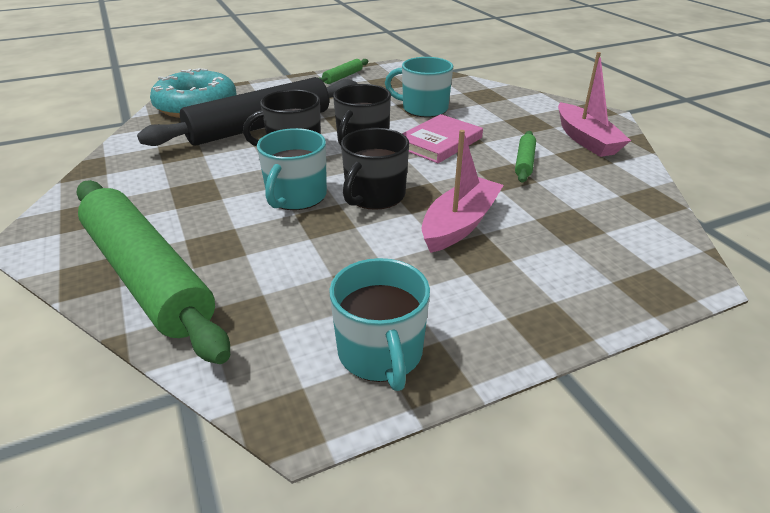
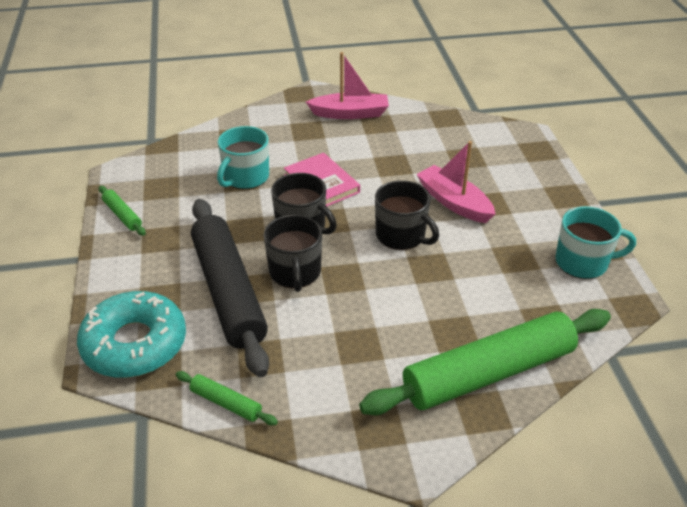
camera: 75 degrees left, 5 degrees up
turquoise mug [257,128,327,210] -> none
green rolling pin [515,131,536,183] -> green rolling pin moved to [176,371,278,425]

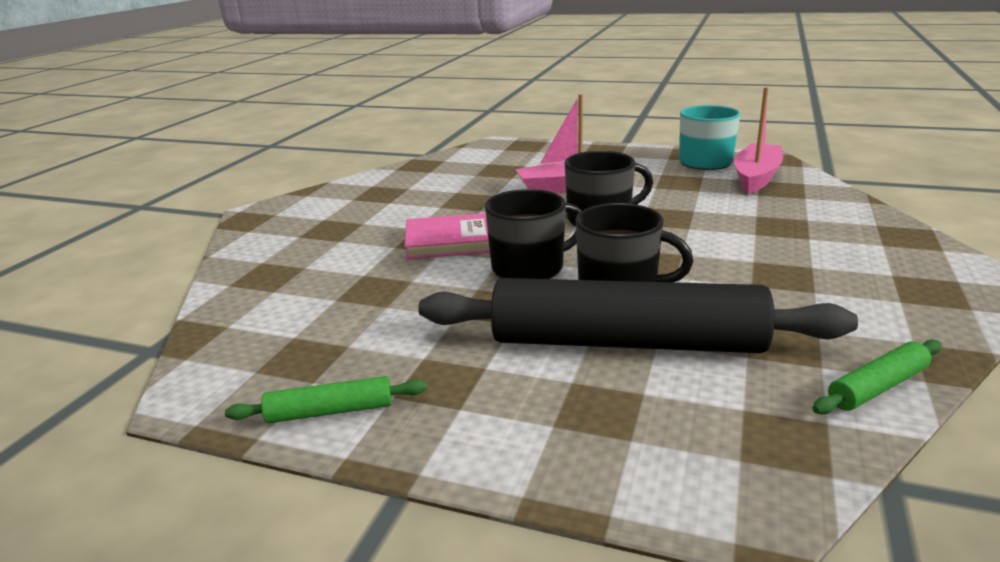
camera: 60 degrees left, 15 degrees down
turquoise donut [77,291,186,378] -> none
turquoise mug [217,126,269,189] -> none
pink boat [306,52,389,119] -> pink boat moved to [734,87,783,194]
green rolling pin [359,309,611,415] -> none

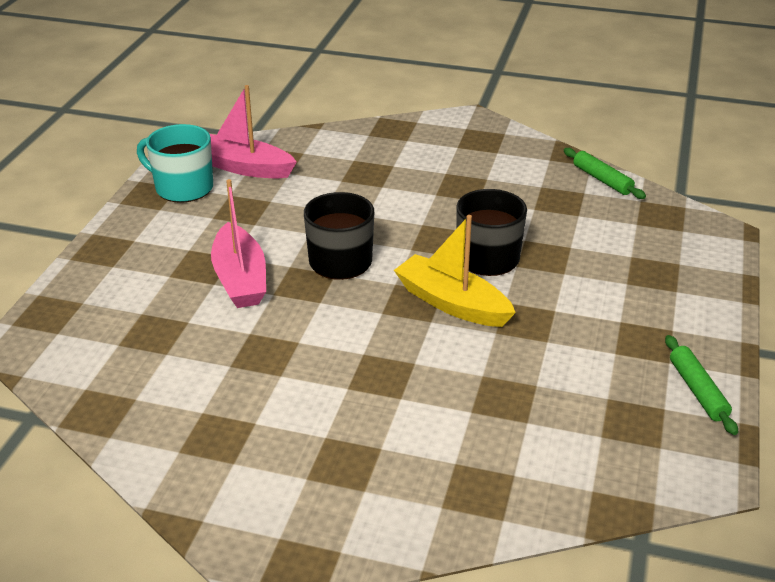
camera: 95 degrees left, 10 degrees up
pink book [404,213,490,259] -> none
black rolling pin [418,278,858,353] -> none
black mug [485,189,582,279] -> yellow boat [394,215,516,327]

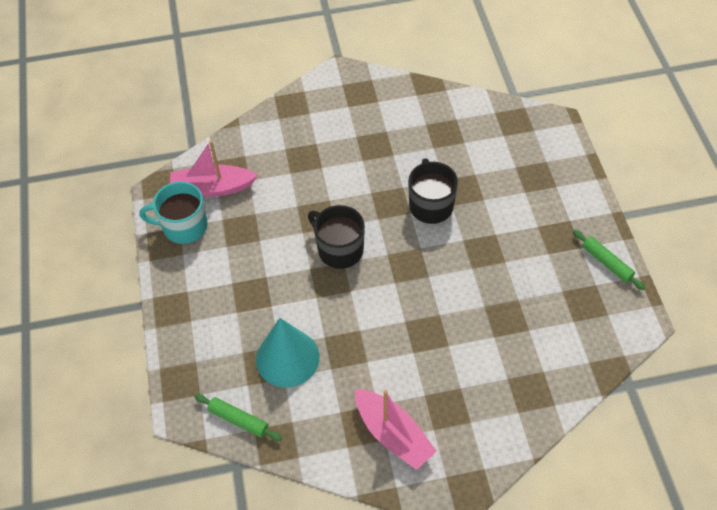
camera: 25 degrees left, 20 degrees up
pink boat [211,179,266,308] -> pink boat moved to [355,389,437,470]
yellow boat [394,215,516,327] -> none
green rolling pin [564,148,646,199] -> green rolling pin moved to [195,394,282,441]
none -> turquoise cone [256,318,320,387]

